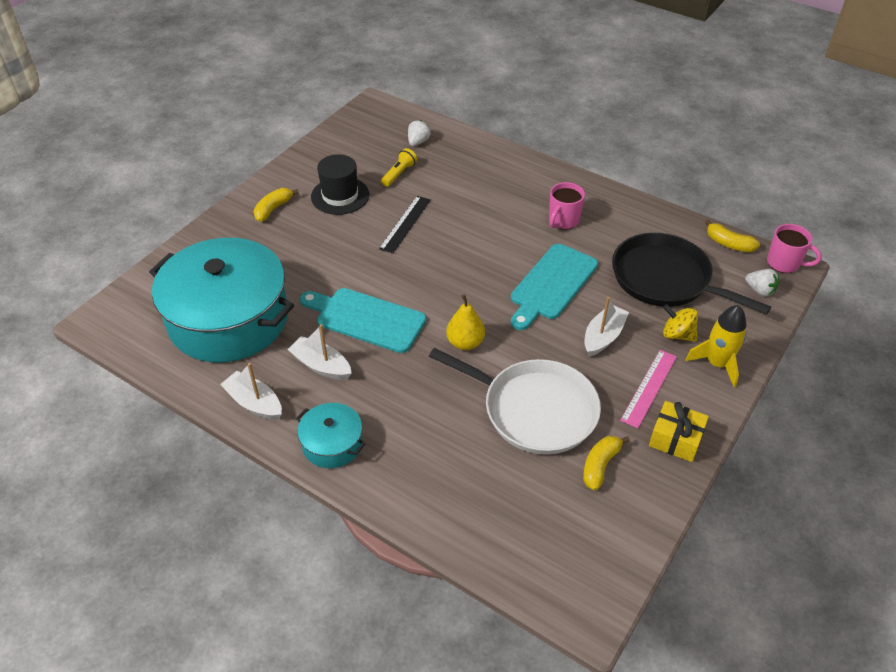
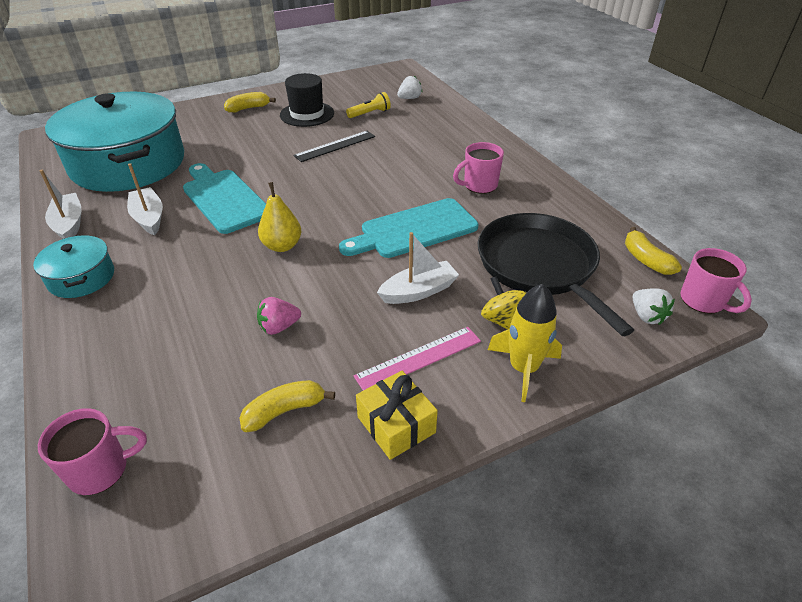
camera: 30 degrees right, 5 degrees down
white pan [429,348,601,455] -> pink strawberry [257,297,301,335]
none -> pink mug [38,408,147,495]

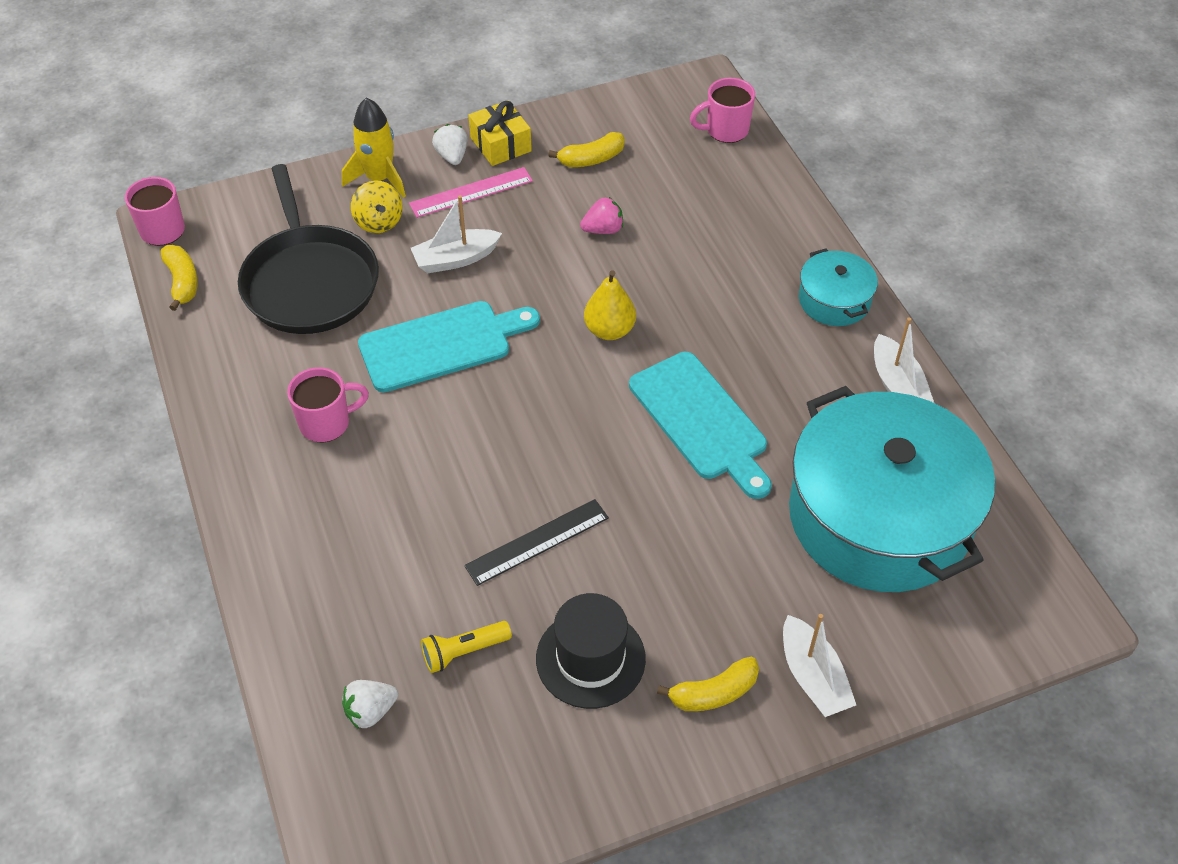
camera: 175 degrees left, 10 degrees up
white boat [127,163,163,235] -> white boat moved to [783,614,856,717]
white strawberry [632,288,675,325] -> white strawberry moved to [432,124,468,165]

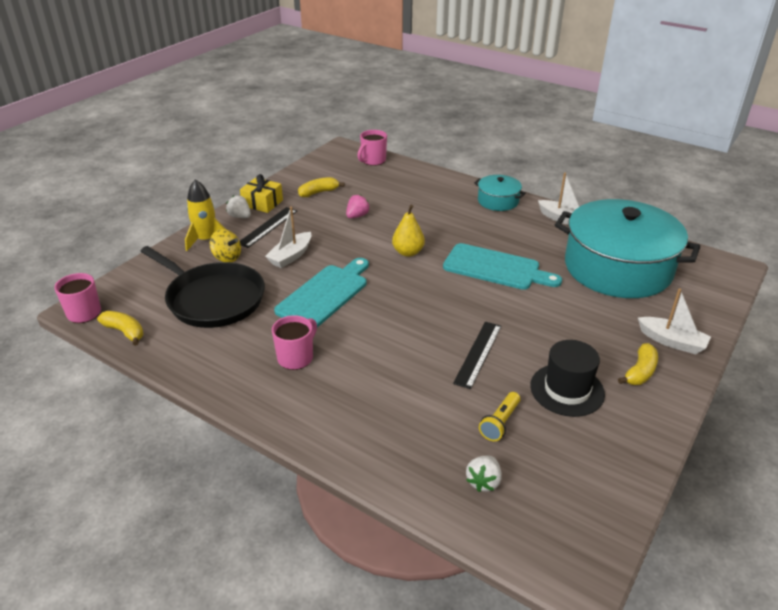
camera: 35 degrees left, 15 degrees down
pink ruler [409,167,533,218] -> black ruler [240,207,297,248]
yellow banana [549,132,625,167] -> yellow banana turned 150 degrees counterclockwise [298,177,345,197]

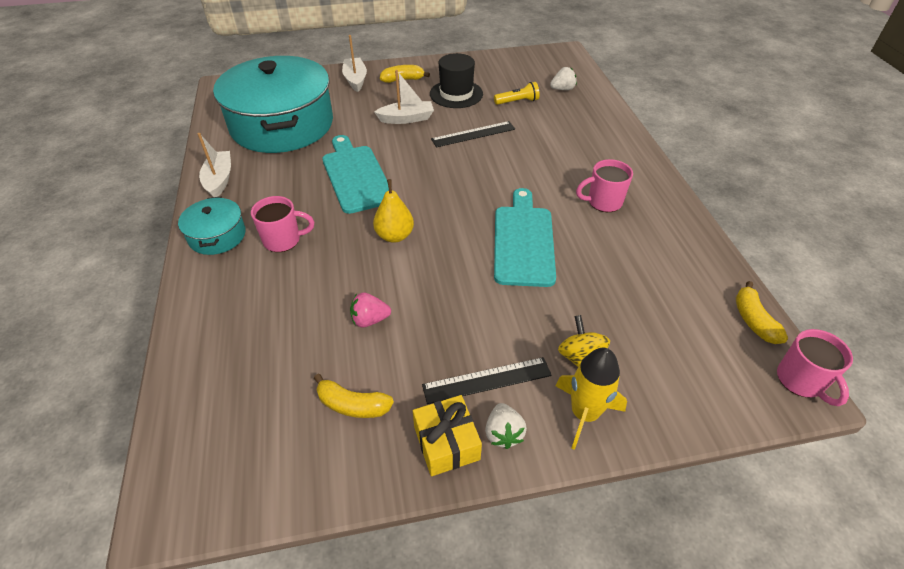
camera: 135 degrees left, 10 degrees up
black pan [140,246,265,328] -> none
white boat [265,206,311,268] -> white boat moved to [374,70,434,124]
turquoise cutting board [274,258,369,327] -> turquoise cutting board turned 105 degrees clockwise [494,188,556,287]
pink mug [357,130,387,166] -> pink mug moved to [251,196,314,252]

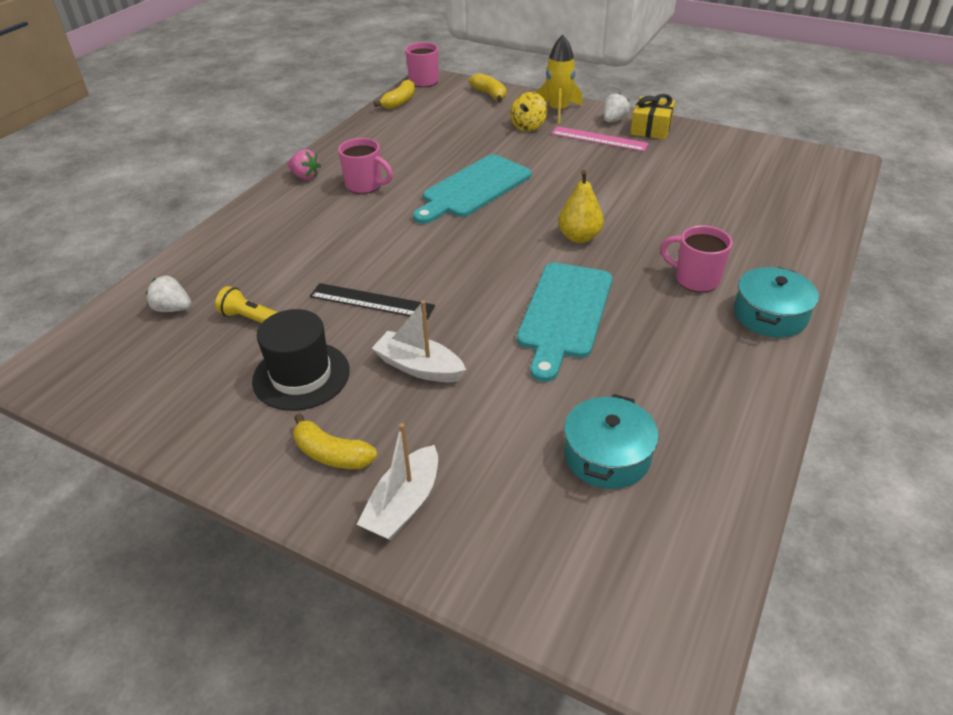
camera: 140 degrees left, 5 degrees down
white boat [197,133,231,197] -> none
turquoise pot [213,56,333,153] -> turquoise pot [564,394,659,489], size x0.45
yellow banana [314,374,394,418] -> yellow banana moved to [469,73,506,102]
pink strawberry [350,293,391,327] -> pink strawberry moved to [288,149,321,180]
black ruler [422,357,552,404] -> pink ruler [551,126,649,152]

